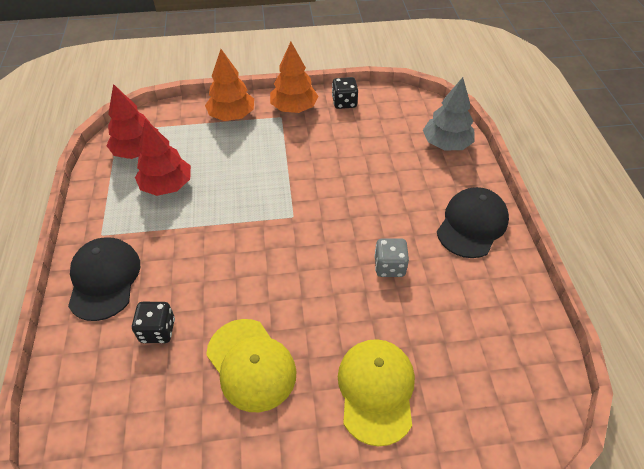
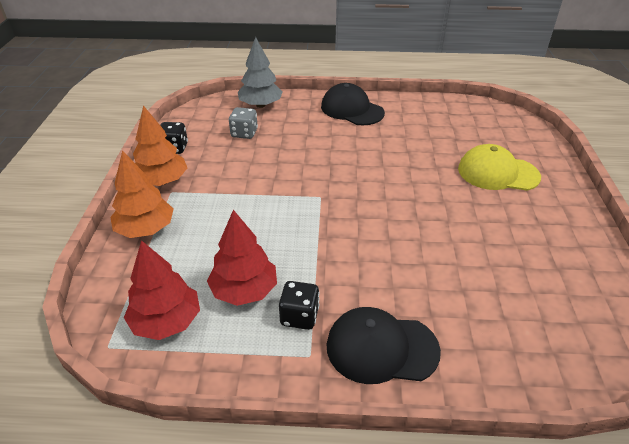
camera: 80 degrees left, 10 degrees down
black dice [132,302,175,343] -> black dice moved to [279,281,320,330]
yellow cap [206,319,296,412] -> none
grey dice [374,238,409,277] -> grey dice moved to [229,107,258,139]

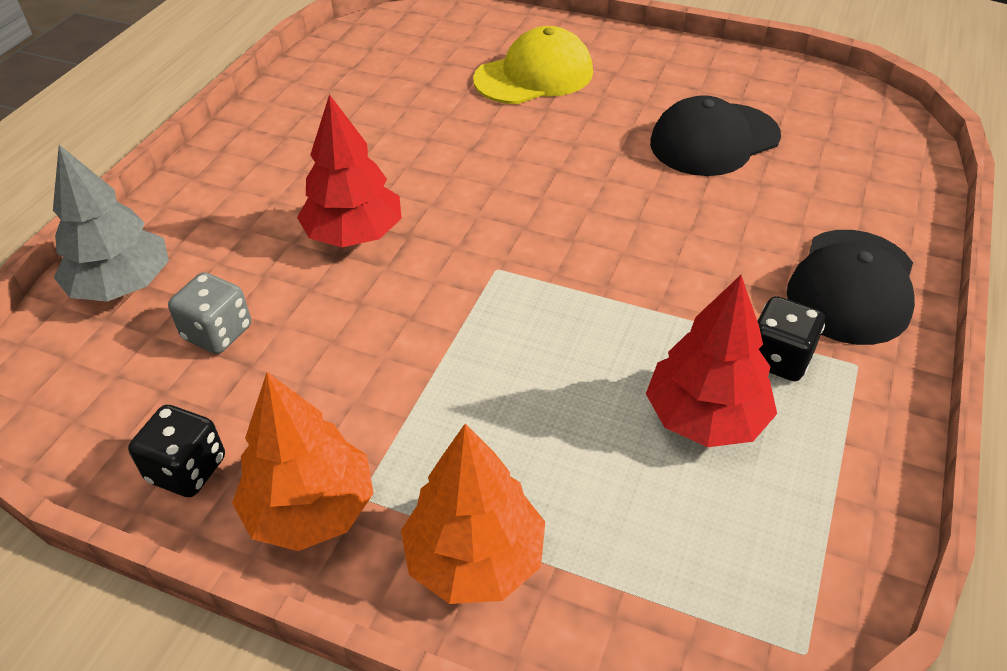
camera: 70 degrees left, 5 degrees up
red tree [124,240,200,340] -> red tree moved to [297,94,402,247]
black cap [321,83,385,125] -> black cap moved to [650,95,781,176]
yellow cap [458,144,541,191] -> yellow cap turned 150 degrees counterclockwise [473,26,593,104]

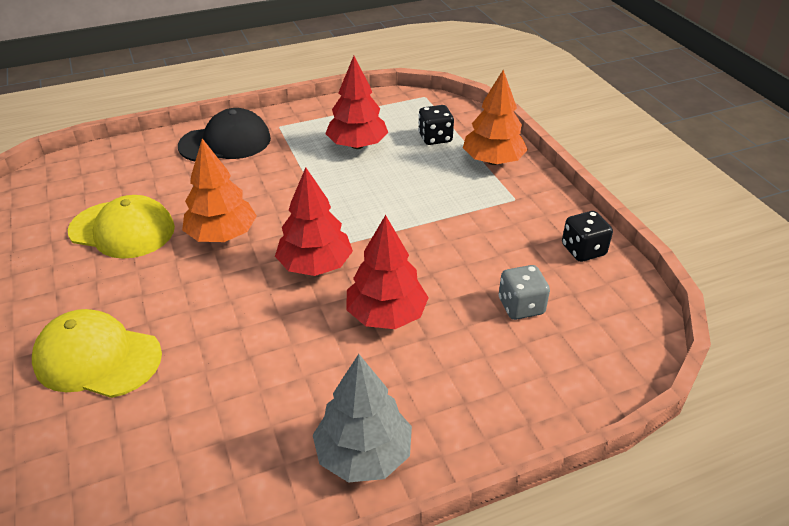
camera: 135 degrees left, 5 degrees down
grey tree [53,145,169,302] -> grey tree moved to [313,354,412,483]
orange tree [232,372,374,551] -> orange tree moved to [182,139,257,242]
black cap [650,95,781,176] -> yellow cap [68,195,175,259]
black dice [757,296,825,381] -> black dice moved to [418,105,454,145]
none -> red tree [275,167,353,276]

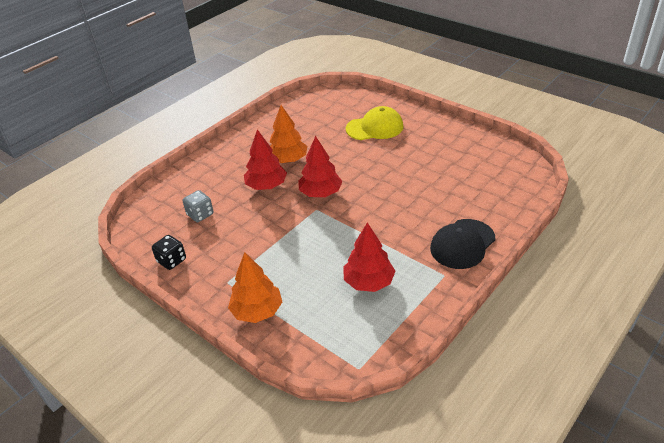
camera: 155 degrees right, 0 degrees up
yellow cap [68,195,175,259] -> none
orange tree [182,139,257,242] -> orange tree moved to [270,105,307,163]
grey tree [313,354,412,483] -> none
black dice [418,105,454,145] -> none

